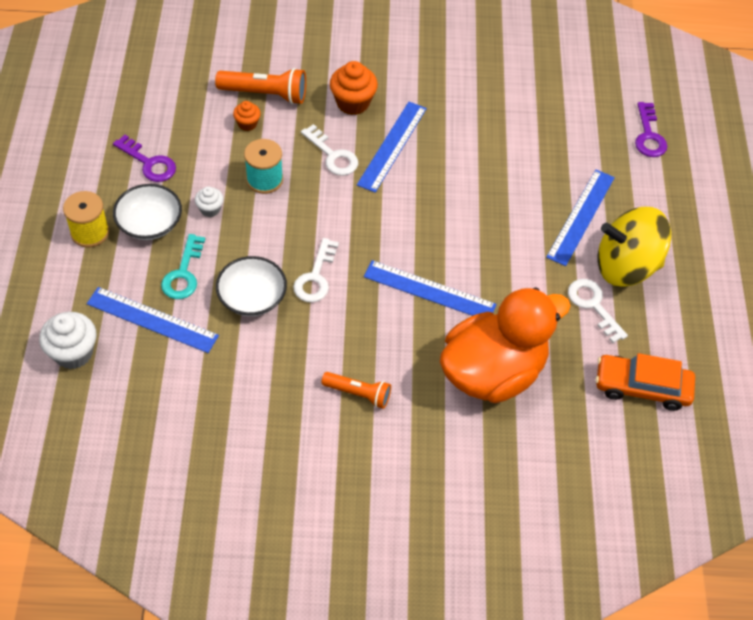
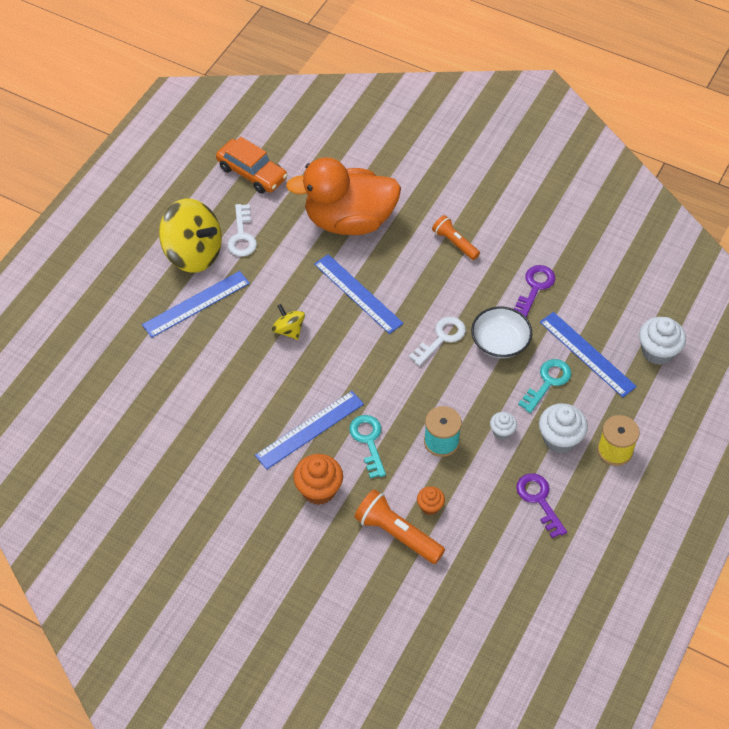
camera: 150 degrees left, 0 degrees up
white bowl [113,184,182,240] -> white cupcake [539,403,588,453]
white key [301,124,358,176] -> turquoise key [349,415,386,478]
purple key [635,102,667,157] -> purple key moved to [514,265,555,317]
none -> yellow spinning top [272,304,305,340]

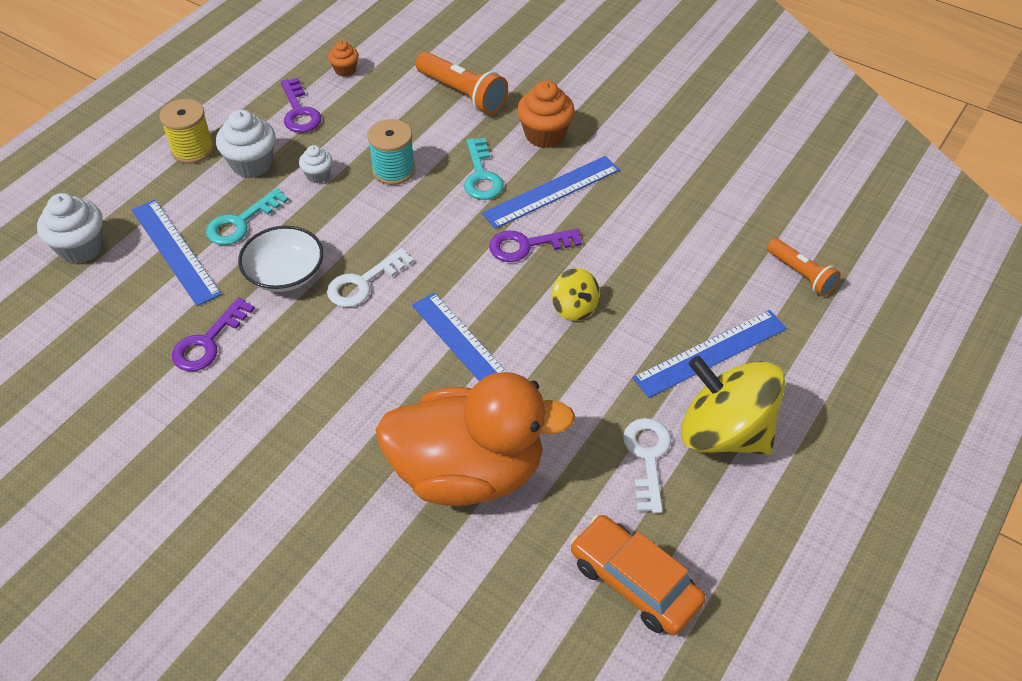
camera: 175 degrees left, 5 degrees down
orange cupcake [417,486,445,515] -> orange cupcake moved to [328,41,359,77]
orange flashlight [432,215,480,260] -> orange flashlight moved to [767,238,841,296]
none -> purple key [489,229,582,262]

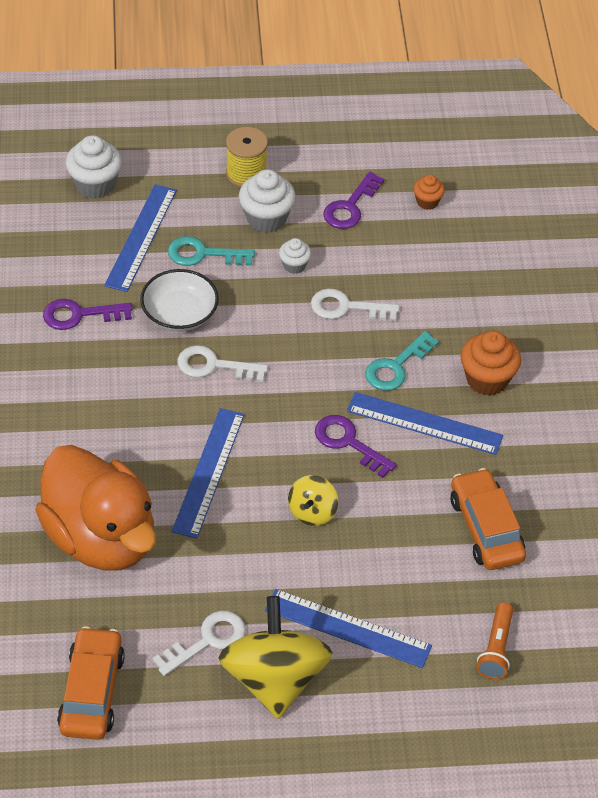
camera: 50 degrees right, 0 degrees up
turquoise spool [368,119,415,185] -> white key [311,288,399,321]
orange flashlight [415,52,508,114] -> none
none -> orange car [451,468,526,570]

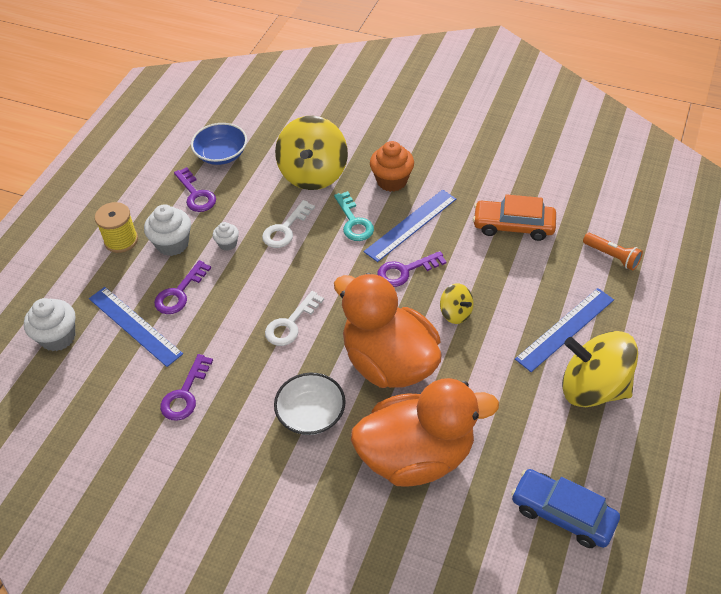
camera: 60 degrees left, 0 degrees up
orange car [57,626,125,740] -> blue car [511,469,620,548]
white bowl [140,269,219,331] -> white bowl moved to [274,373,346,435]
white key [152,611,246,676] -> none
turquoise key [168,236,255,266] -> purple key [154,260,211,314]
blue ruler [172,408,244,539] -> orange duck [334,273,442,388]
orange cupcake [413,175,445,210] -> blue bowl [191,123,247,165]
none -> yellow spinning top [275,116,348,190]

